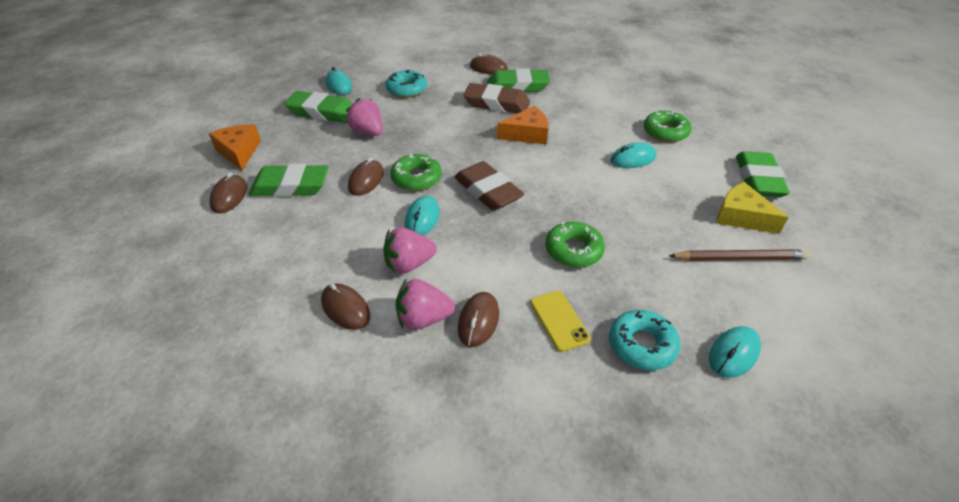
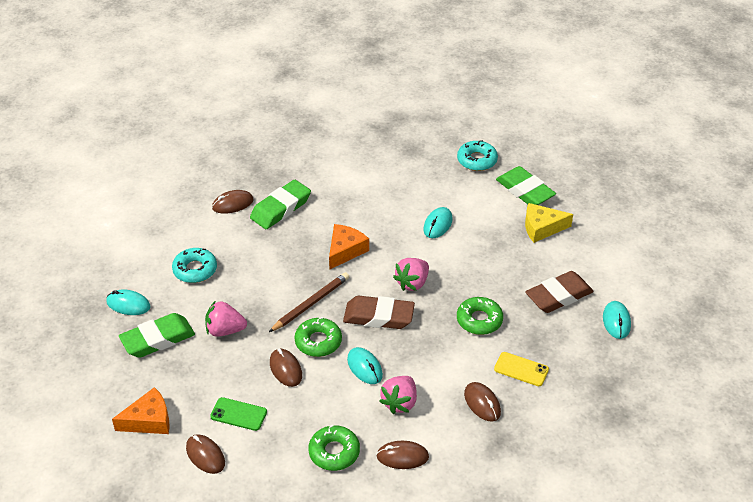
camera: 45 degrees left, 0 degrees up
orange cheese [209,124,261,170] -> orange cheese turned 135 degrees clockwise [112,387,170,434]
green eraser [249,164,329,197] -> green phone [210,397,267,431]
pink strawberry [395,278,455,330] -> pink strawberry moved to [393,258,429,291]
brown eraser [463,83,530,113] -> brown eraser moved to [525,271,594,313]
turquoise donut [609,310,681,370] -> turquoise donut moved to [457,140,498,171]
green donut [644,111,692,142] -> green donut moved to [308,425,360,471]
brown pencil [669,250,810,261] -> brown pencil moved to [269,272,349,332]

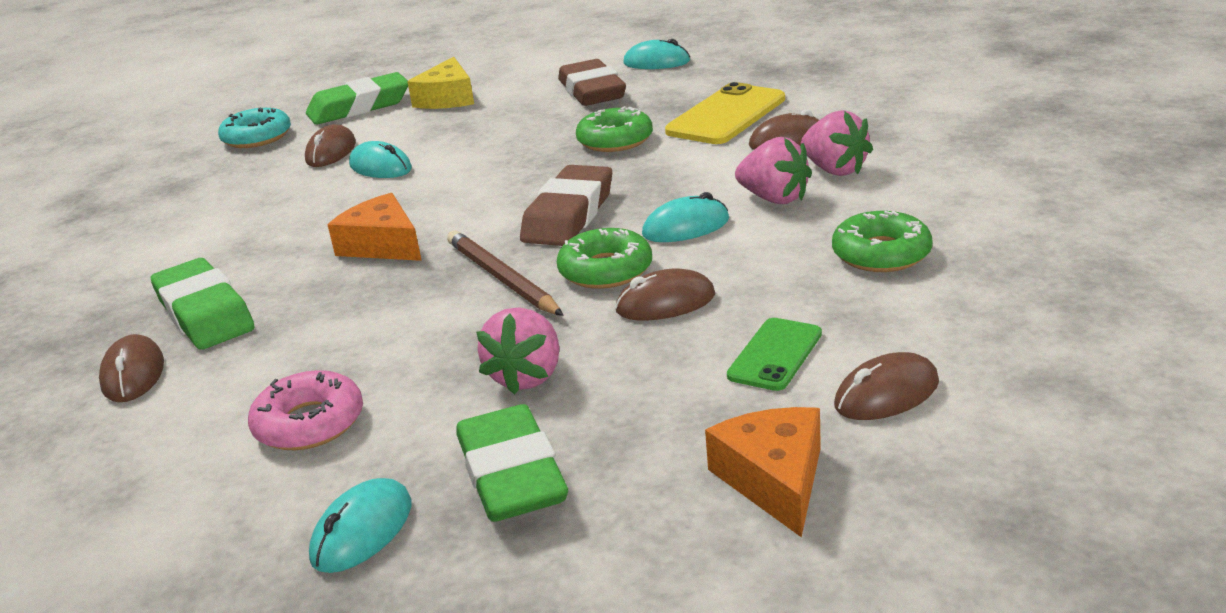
camera: 75 degrees left, 15 degrees down
turquoise donut [172,248,217,283] -> pink donut [248,370,363,450]
brown mouse [376,441,429,469] -> brown mouse moved to [305,124,356,167]
pink strawberry [393,258,429,291] -> pink strawberry moved to [801,110,873,176]
yellow phone [494,352,549,386] -> yellow phone [665,82,785,144], size x1.67

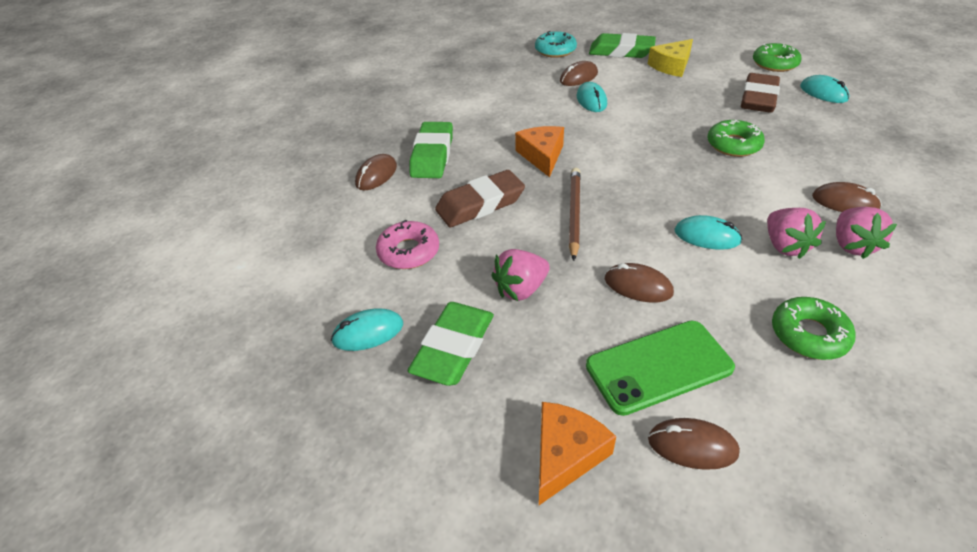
camera: 40 degrees right, 15 degrees up
brown eraser [520,165,612,246] -> brown eraser moved to [435,170,525,227]
green donut [557,228,652,289] -> green donut moved to [753,43,802,72]
yellow phone [665,82,785,144] -> none
green phone [727,318,822,391] -> green phone [586,321,735,416], size x1.67

